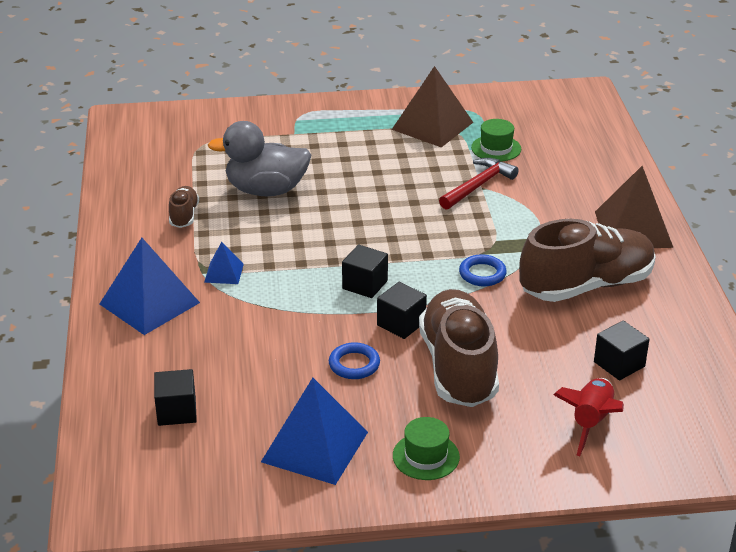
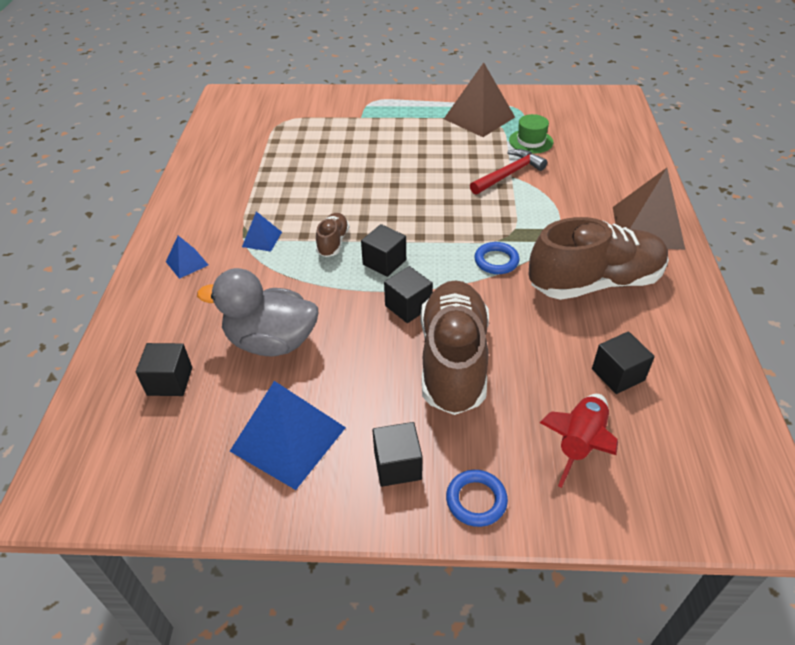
camera: 10 degrees right, 10 degrees up
blue pyramid [100,238,200,335] -> blue pyramid [166,236,208,279], size x0.49
brown shoe [169,186,199,228] -> brown shoe moved to [316,213,349,257]
grey duck [208,121,311,196] -> grey duck moved to [197,268,318,356]
blue ring [329,342,380,379] -> blue ring moved to [446,470,508,527]
green hat [393,417,460,480] -> black cube [372,422,423,487]

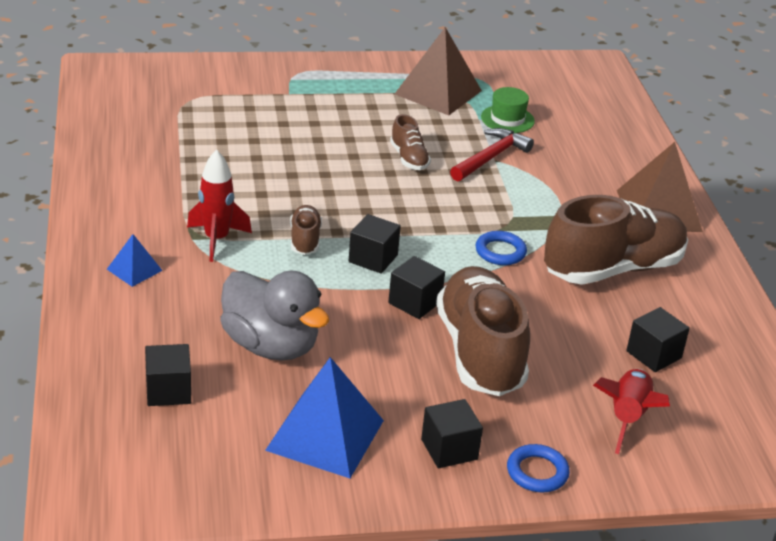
camera: 15 degrees left, 10 degrees down
grey duck [197,268,318,356] -> grey duck turned 135 degrees counterclockwise [220,271,329,361]
blue pyramid [242,211,282,251] -> red rocket [187,150,252,262]
none -> brown shoe [390,114,431,170]

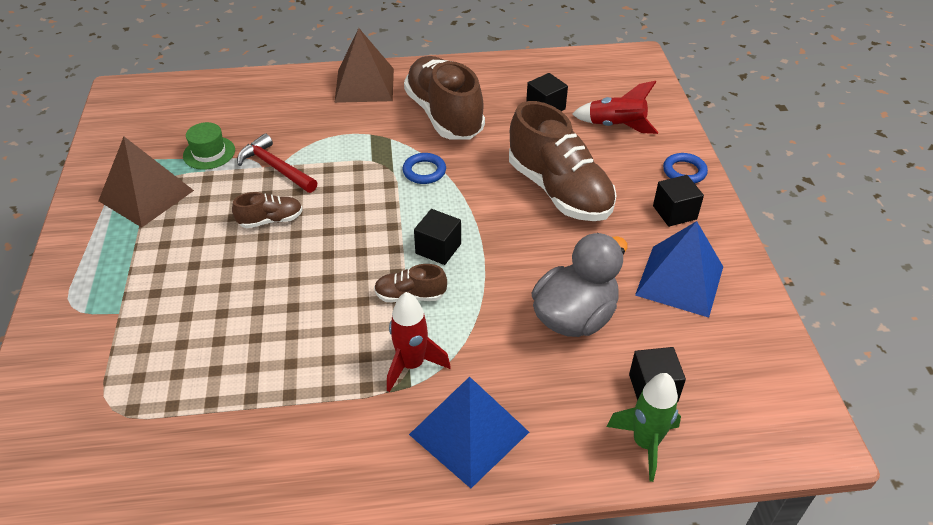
camera: 85 degrees left, 10 degrees up
blue pyramid [107,234,163,287] -> blue pyramid [409,377,529,488], size x2.02
black cube [388,256,445,319] -> none
brown shoe [436,266,530,396] -> brown shoe turned 120 degrees counterclockwise [509,101,617,221]
none -> green rocket [606,373,681,482]

